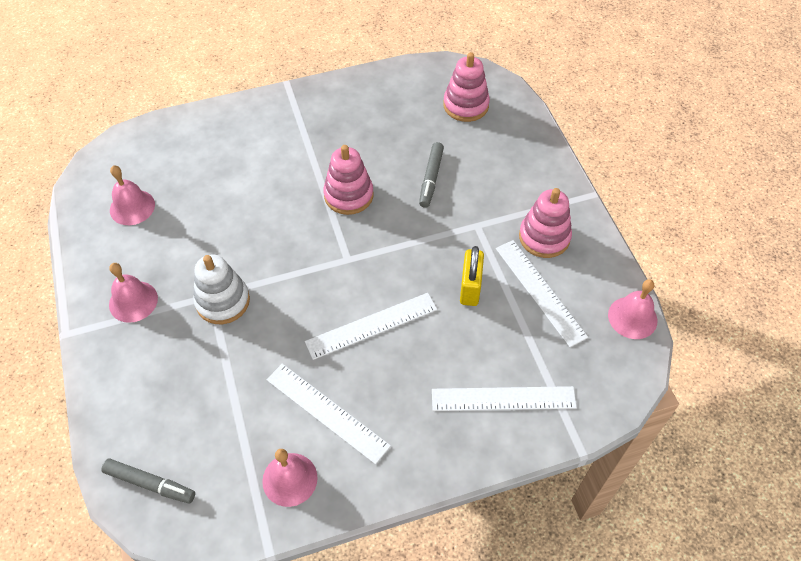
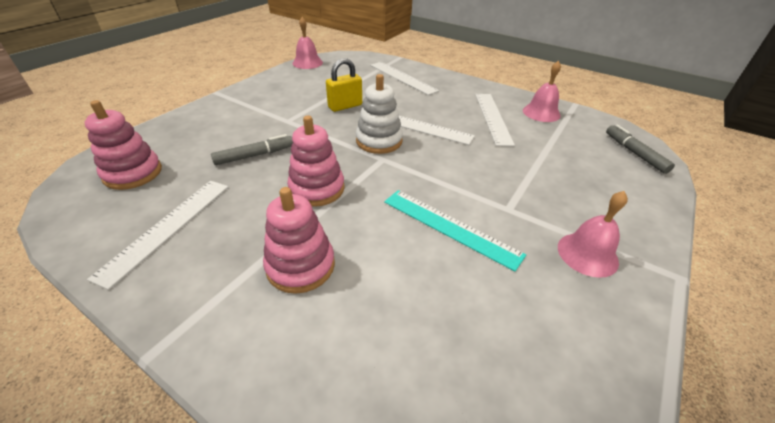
camera: 130 degrees left, 15 degrees down
pink bell [110,165,155,225] -> none
white stacking toy [193,255,250,324] -> white stacking toy moved to [356,74,403,154]
white ruler [496,240,588,347] -> white ruler moved to [87,181,228,290]
pink stacking toy [519,188,572,258] -> pink stacking toy moved to [263,187,335,294]
none -> turquoise ruler [384,190,526,271]

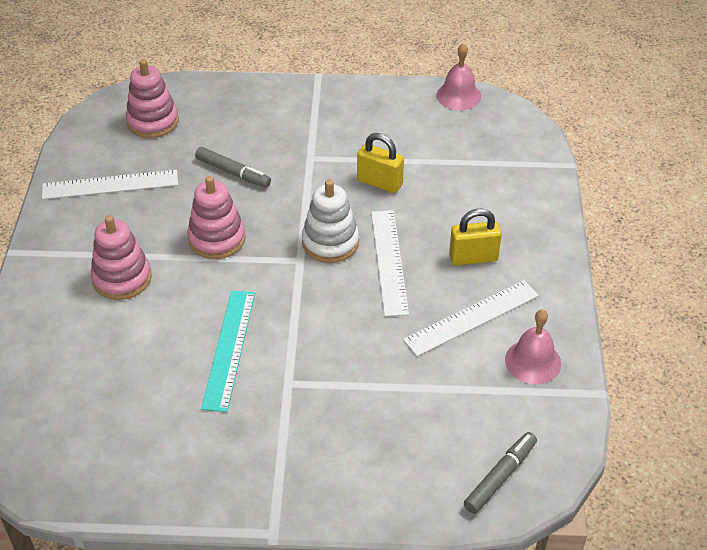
camera: 60 degrees right, 5 degrees up
white ruler [370,62,439,95] -> none
pink bell [558,191,628,278] -> none
none -> yellow padlock [449,208,502,266]

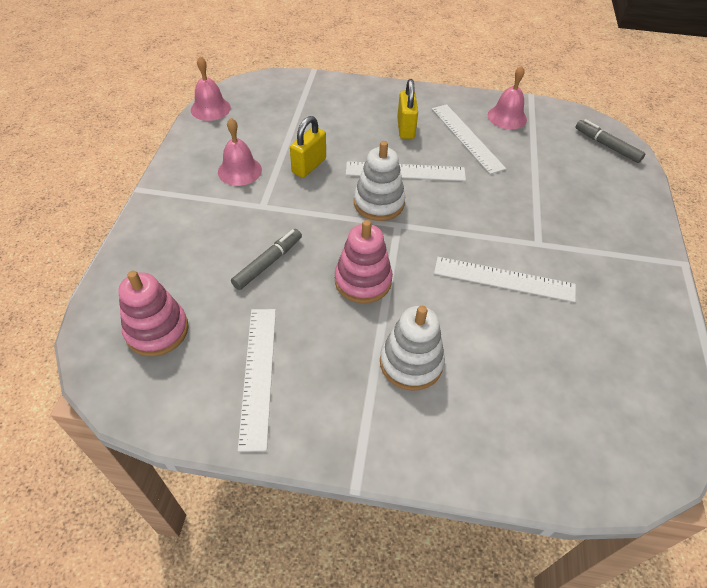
camera: 85 degrees left, 5 degrees up
pink stacking toy [91,215,152,300] -> white stacking toy [380,306,445,391]
turquoise ruler [201,290,255,412] -> white ruler [434,257,576,302]
none -> pink bell [218,118,262,186]

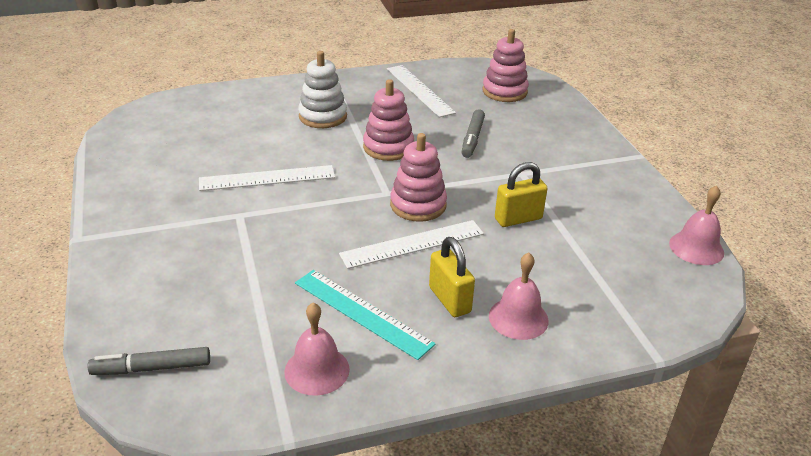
camera: 155 degrees right, 15 degrees down
pink bell [218,118,262,186] -> pink bell moved to [489,253,549,340]
yellow padlock [290,116,326,178] -> yellow padlock turned 60 degrees clockwise [495,162,548,227]
white stacking toy [354,141,405,221] -> pink stacking toy [390,133,447,222]
white ruler [432,104,506,174] -> turquoise ruler [295,270,436,360]
grey marker [576,119,646,163] -> grey marker turned 150 degrees clockwise [88,347,210,375]

